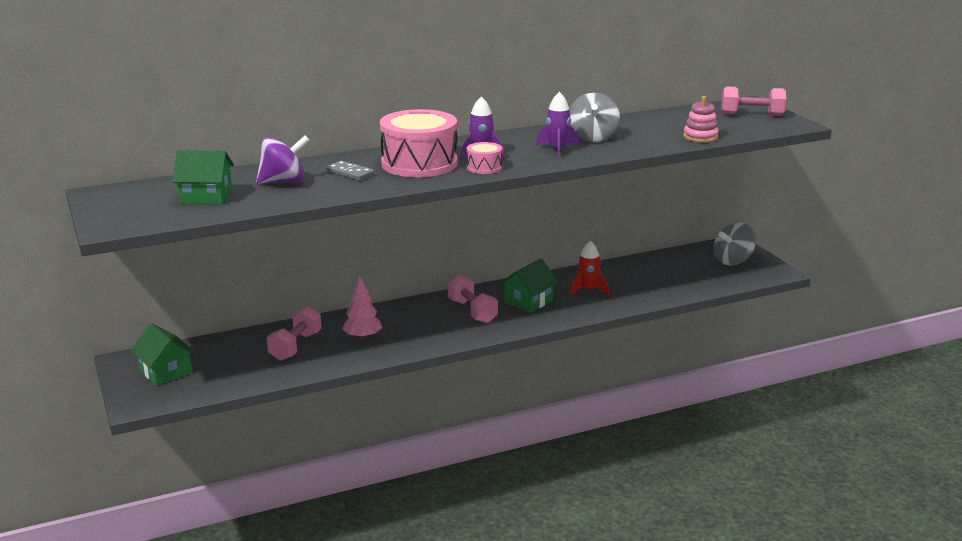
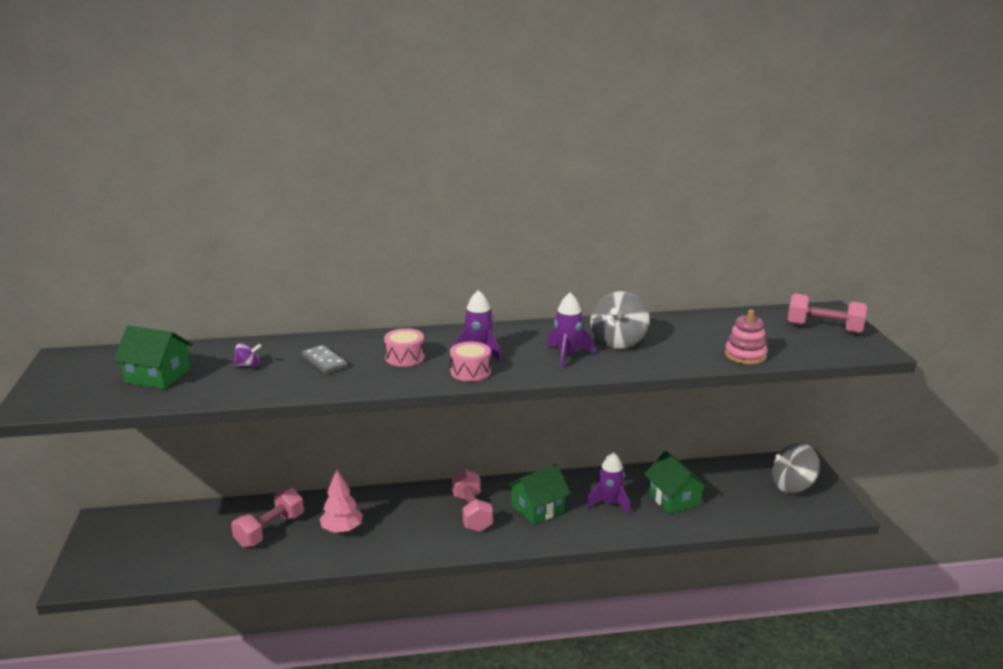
camera: 15 degrees right, 0 degrees up
green house [131,323,195,386] -> green house moved to [644,451,708,514]
purple spinning top [256,135,310,184] -> purple spinning top [234,343,262,368], size x0.48
pink drum [380,109,458,177] -> pink drum [384,328,425,367], size x0.46
red rocket [569,241,609,296] -> purple rocket [586,452,631,515]

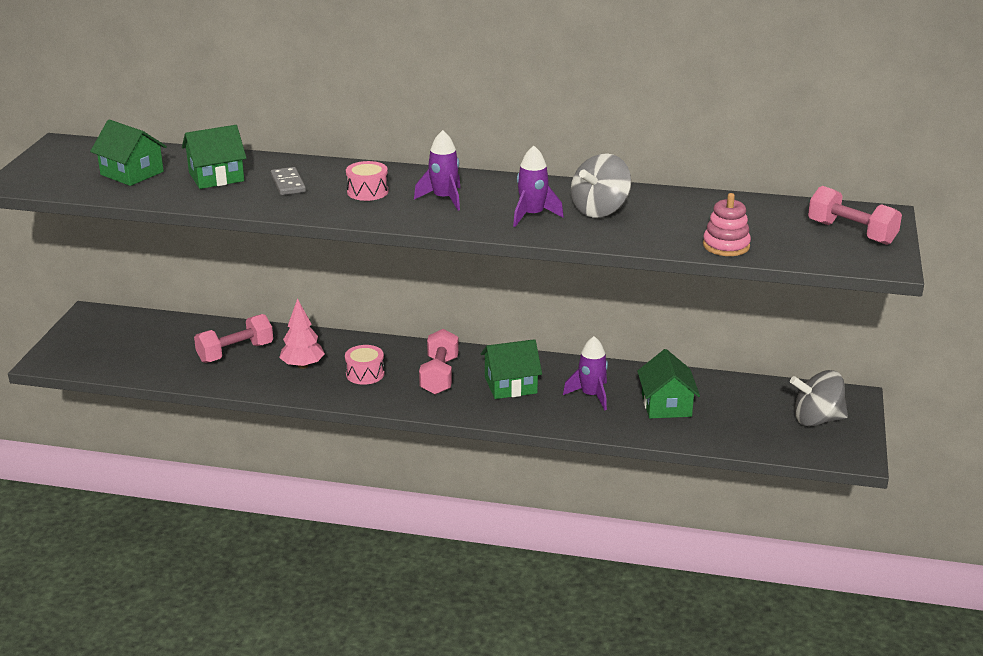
camera: 20 degrees right, 5 degrees up
purple spinning top [234,343,262,368] -> green house [182,125,247,189]
pink drum [450,342,491,381] -> pink drum moved to [345,345,385,385]

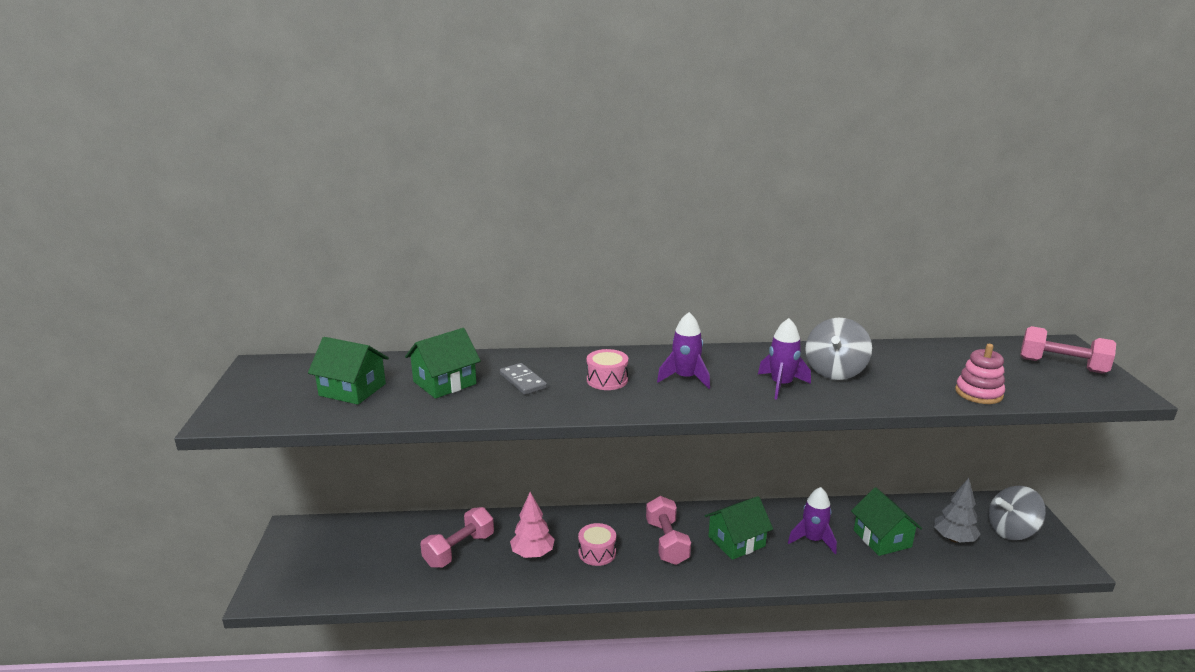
camera: 15 degrees left, 5 degrees down
none -> grey tree [934,478,981,542]

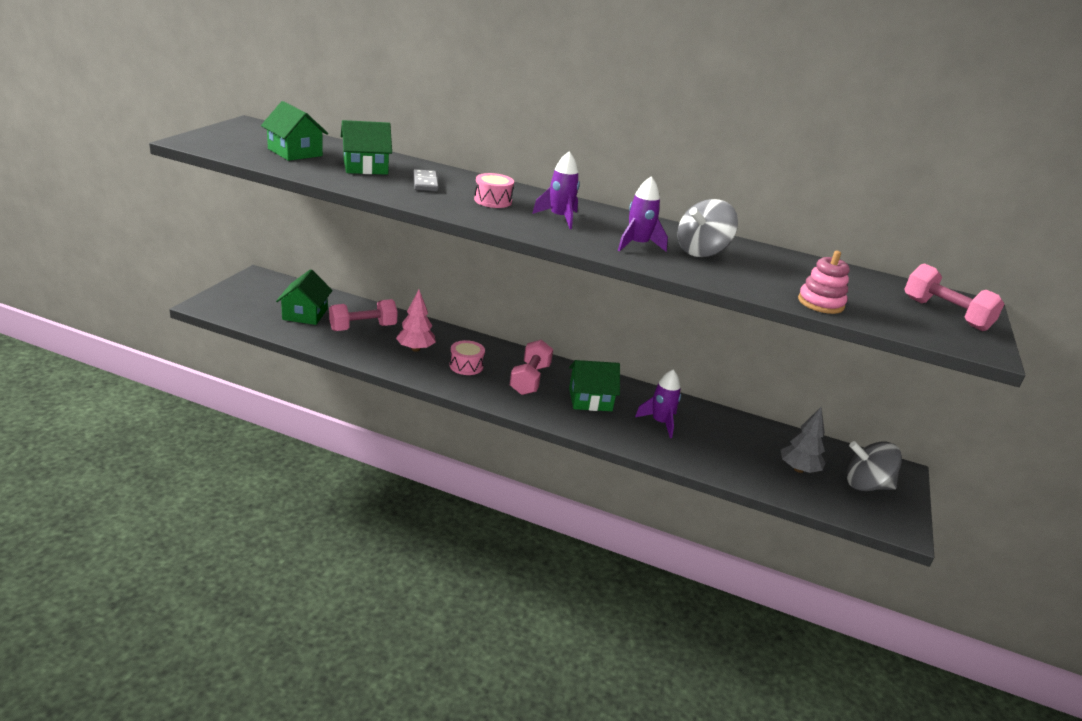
camera: 20 degrees right, 5 degrees up
green house [851,487,922,556] -> green house moved to [276,269,333,325]

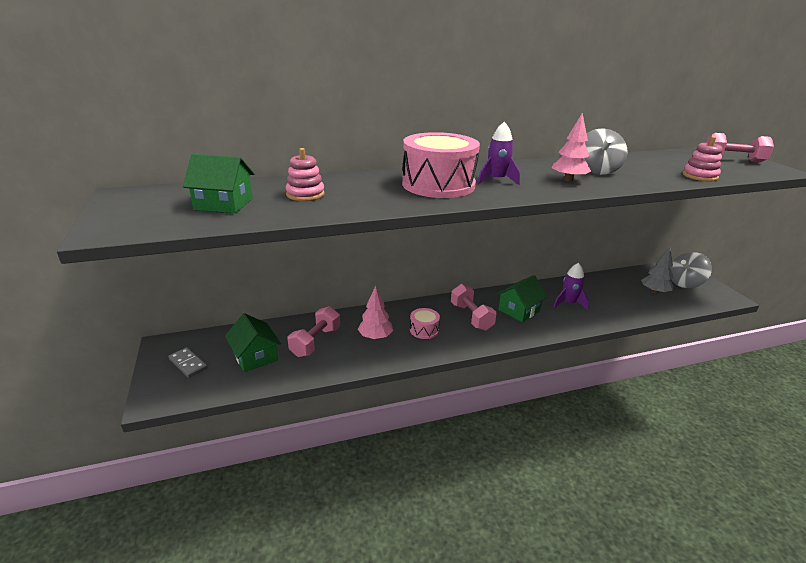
camera: 35 degrees left, 0 degrees up
green house [341,120,392,175] -> pink stacking toy [286,148,325,201]
grey domino [413,169,439,191] -> grey domino moved to [168,347,208,378]
pink drum [474,173,514,208] -> pink drum [402,132,480,198], size x2.16
purple rocket [618,176,668,252] -> pink tree [551,113,591,182]

